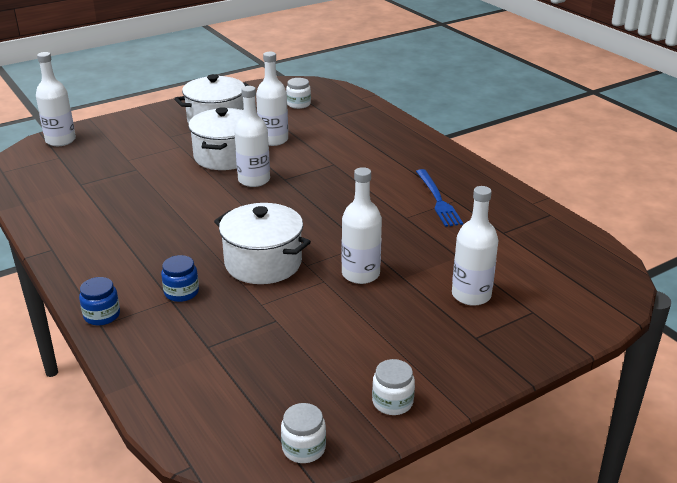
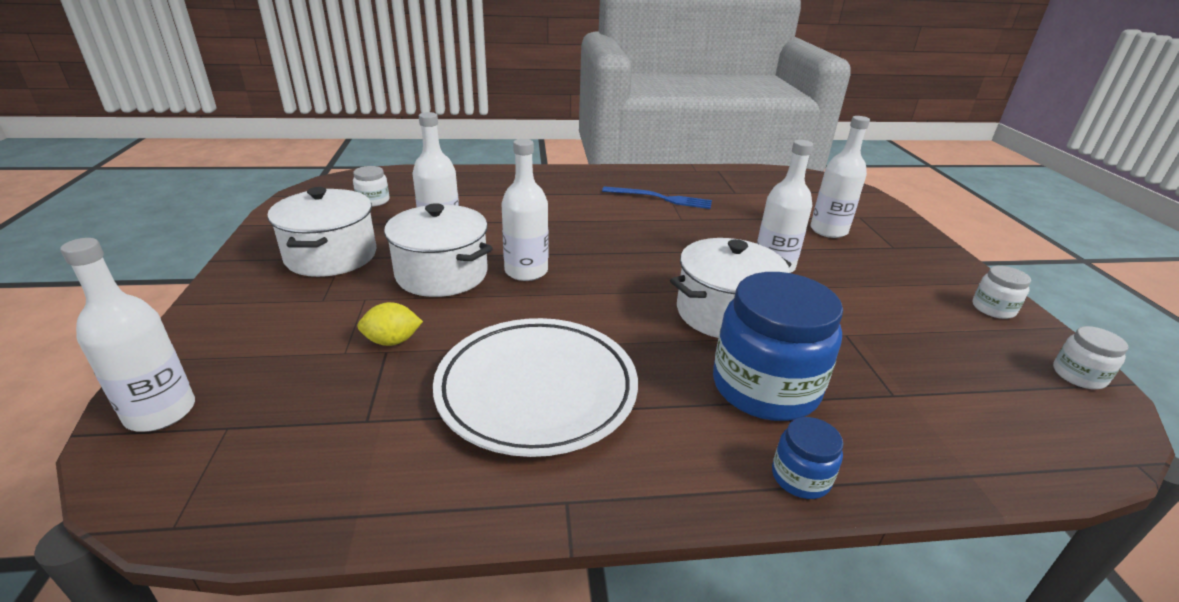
camera: 65 degrees left, 0 degrees up
blue jar [161,255,199,302] -> blue jar [713,272,843,421], size x2.17
none -> yellow lemon [357,302,423,346]
none -> white plate [433,318,638,457]

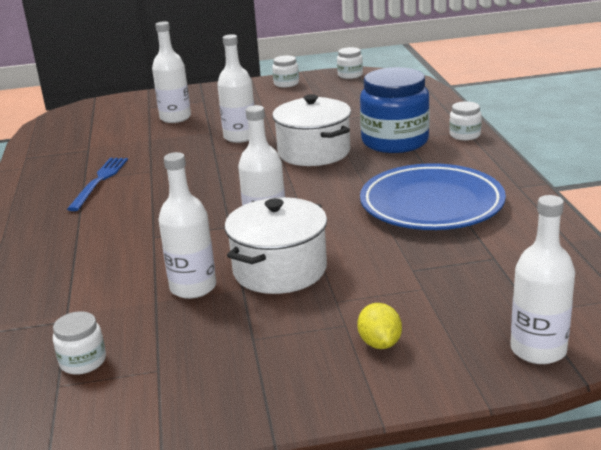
camera: 90 degrees left, 5 degrees down
white pot [267,187,377,277] -> none
yellow lemon [357,302,423,346] -> yellow lemon moved to [357,303,402,349]
white plate [433,318,638,457] -> blue plate [360,163,506,230]
blue jar [772,417,843,499] -> white jar [449,101,482,140]

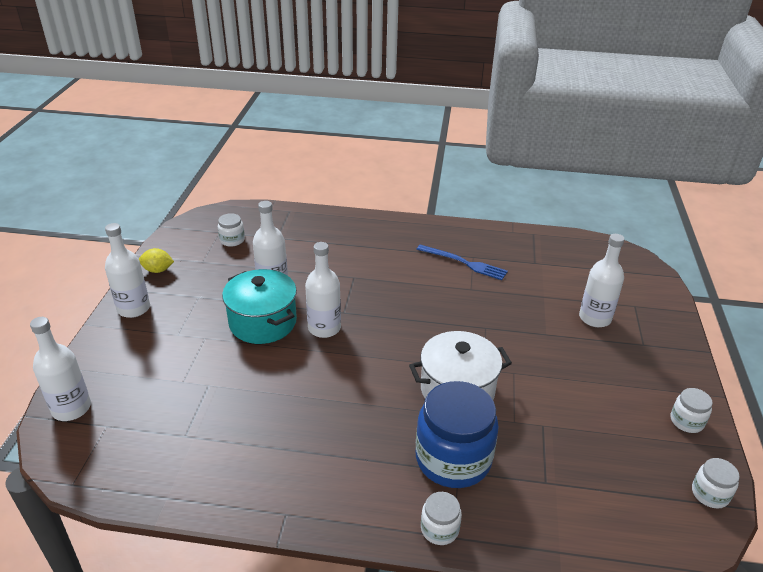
camera: 105 degrees right, 10 degrees up
white bottle [217,34,254,143] -> white bottle moved to [105,223,150,318]
white pot [224,197,327,294] -> turquoise pot [222,269,297,344]
yellow lemon [357,303,402,349] -> yellow lemon moved to [139,248,174,273]
blue plate [360,163,506,230] -> none

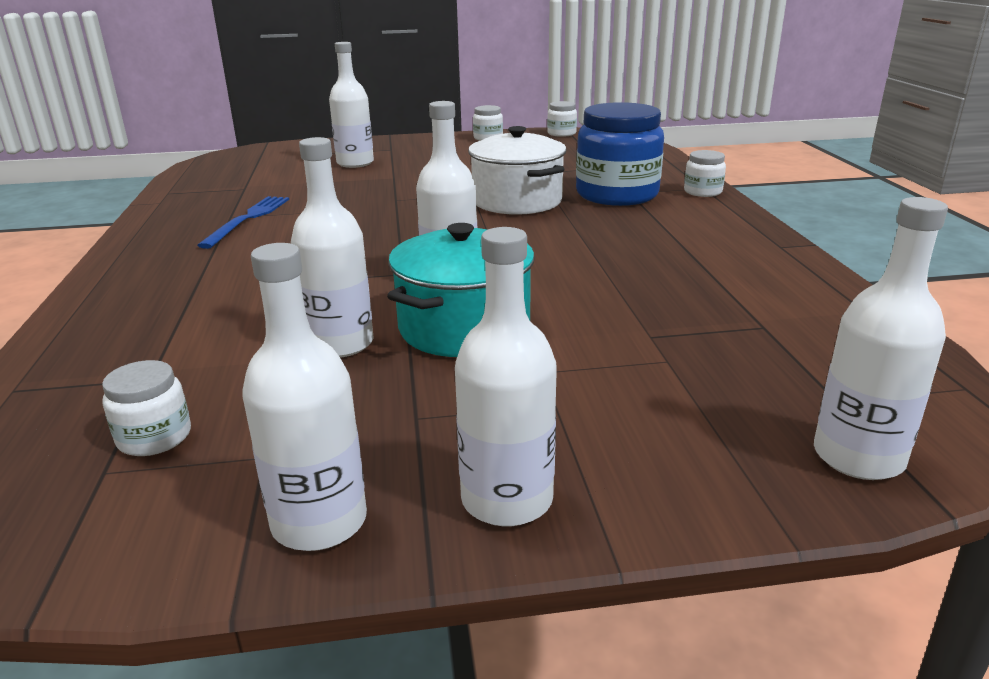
camera: 105 degrees left, 10 degrees down
yellow lemon [139,248,174,273] -> white bottle [242,243,367,551]

